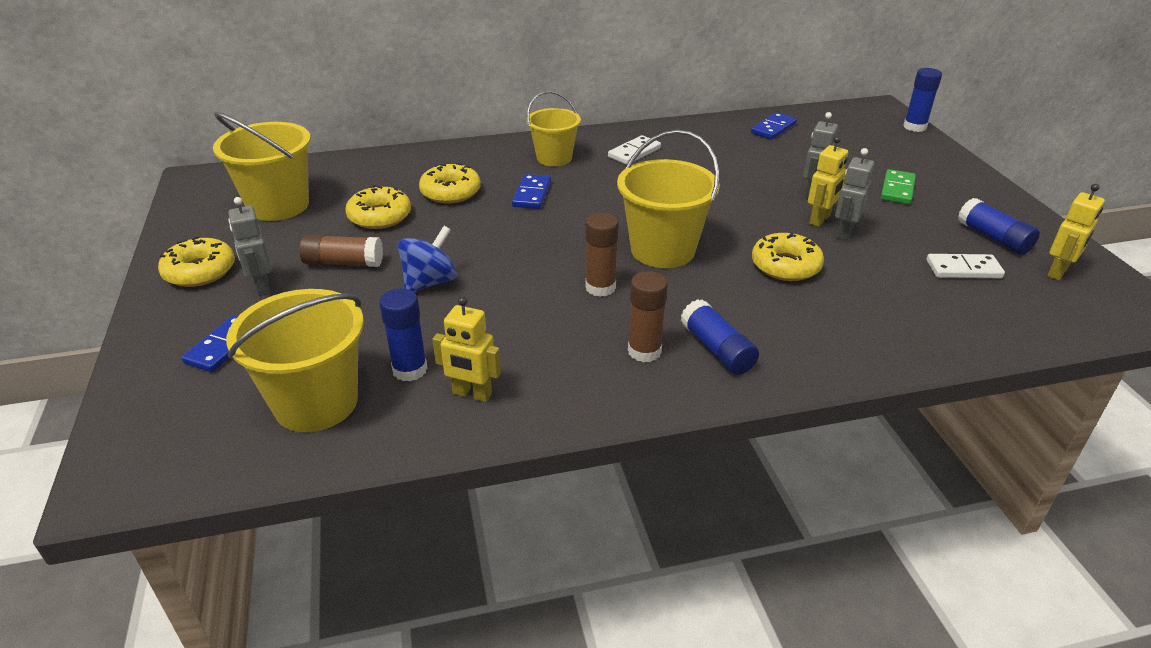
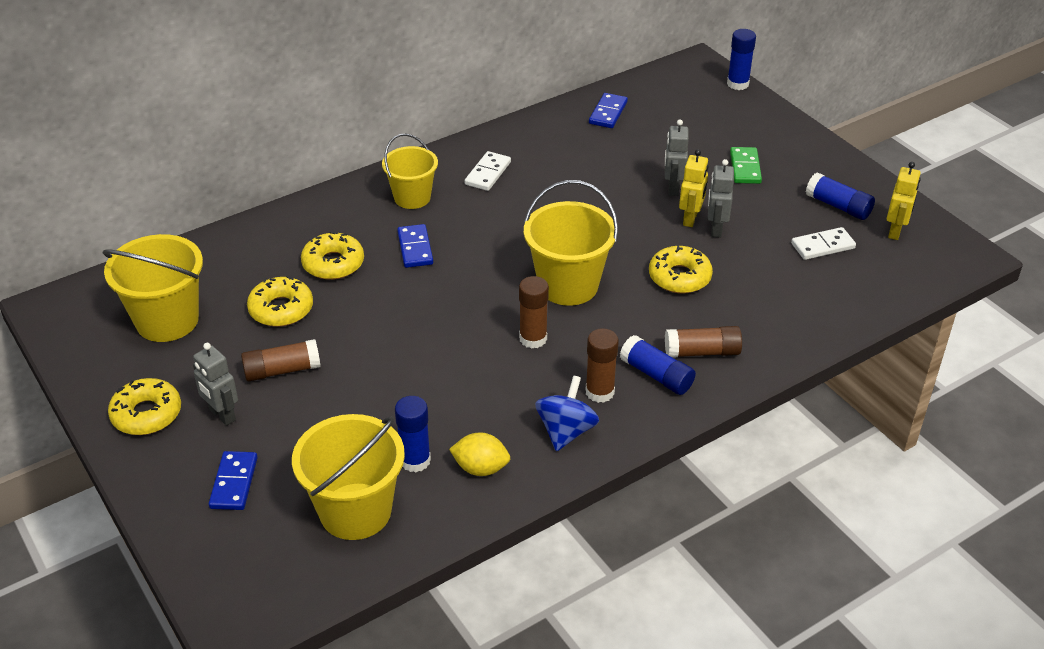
camera: 20 degrees left, 5 degrees up
blue spinning top [398,226,457,292] -> blue spinning top moved to [535,375,599,451]
yellow robot [432,297,501,402] -> yellow lemon [449,432,510,476]
none -> brown glue stick [665,326,742,358]

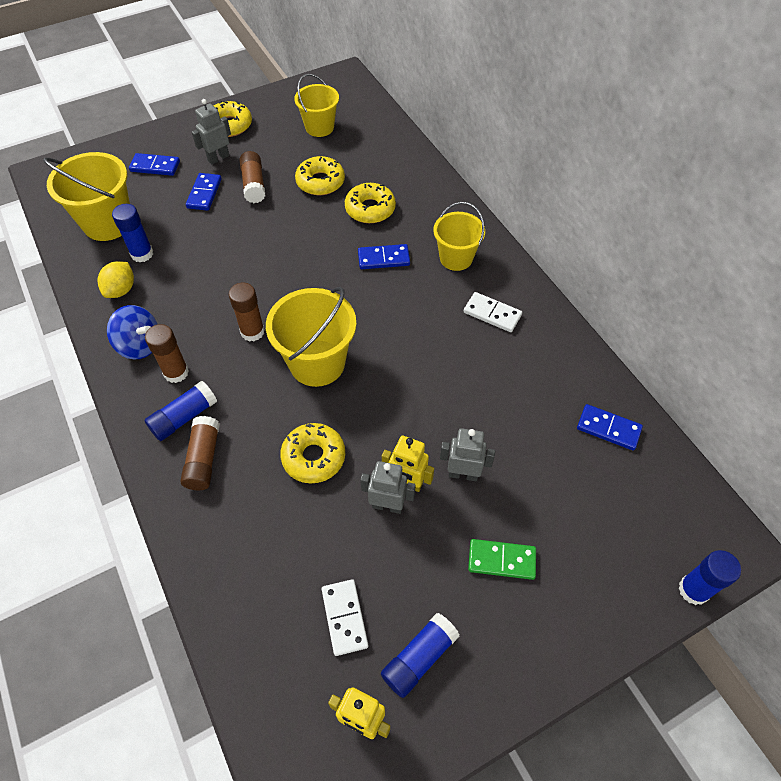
camera: 95 degrees right, 15 degrees up
yellow bucket [102,234,203,342] -> yellow bucket [294,74,339,137], size x0.66
none -> blue domino [186,173,222,211]

